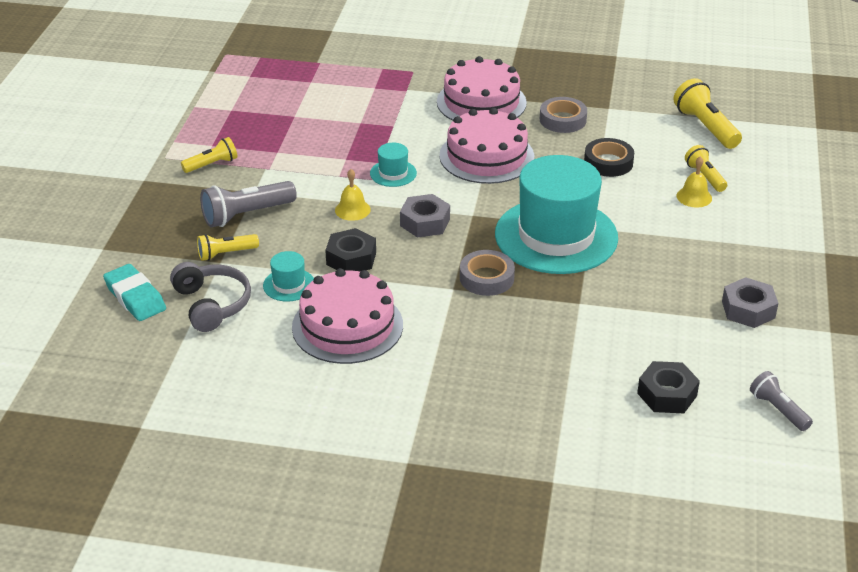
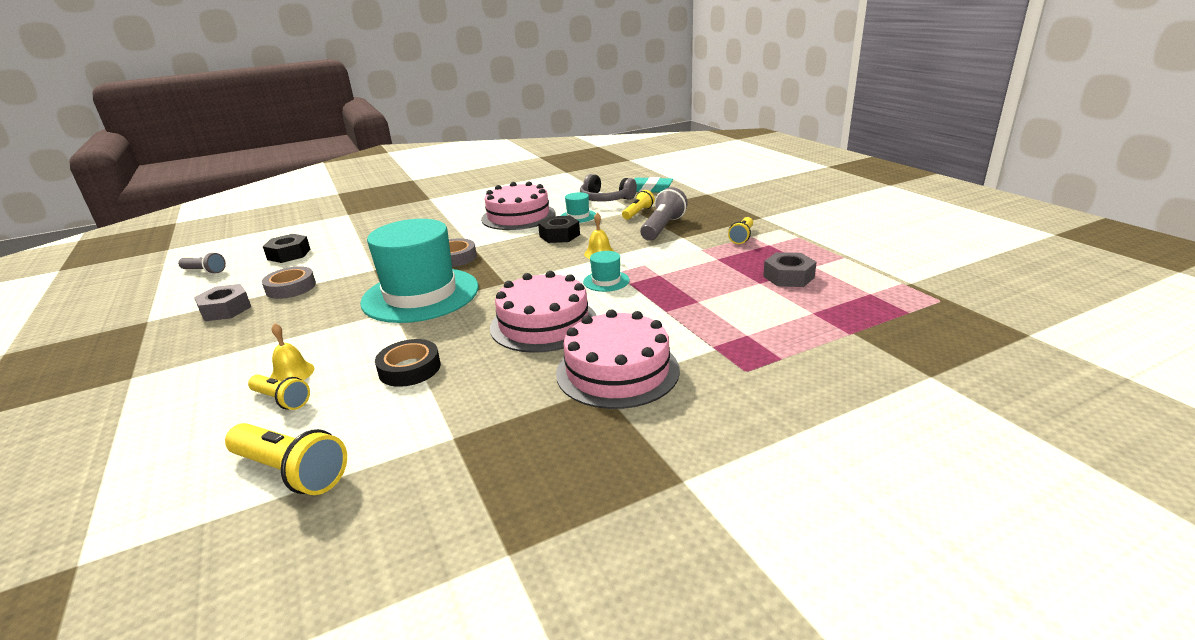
camera: 145 degrees right, 10 degrees down
grey nut [400,194,450,238] -> grey nut moved to [763,252,817,287]
grey tape [540,97,587,133] -> grey tape moved to [262,266,316,299]

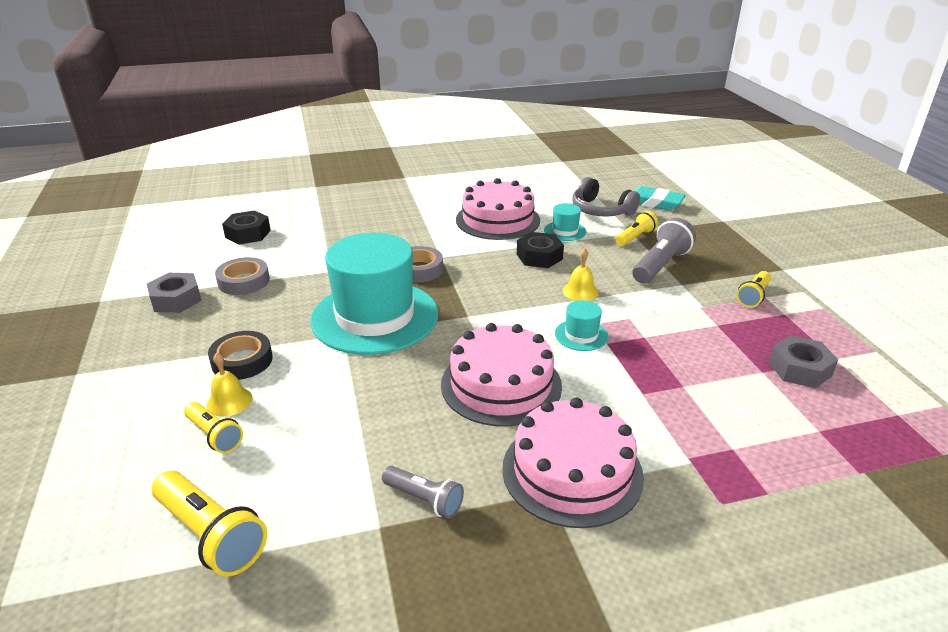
camera: 10 degrees right, 5 degrees up
grey flashlight [178,252,226,274] -> grey flashlight moved to [382,466,464,519]
black tape [375,339,441,387] -> black tape moved to [208,331,273,380]

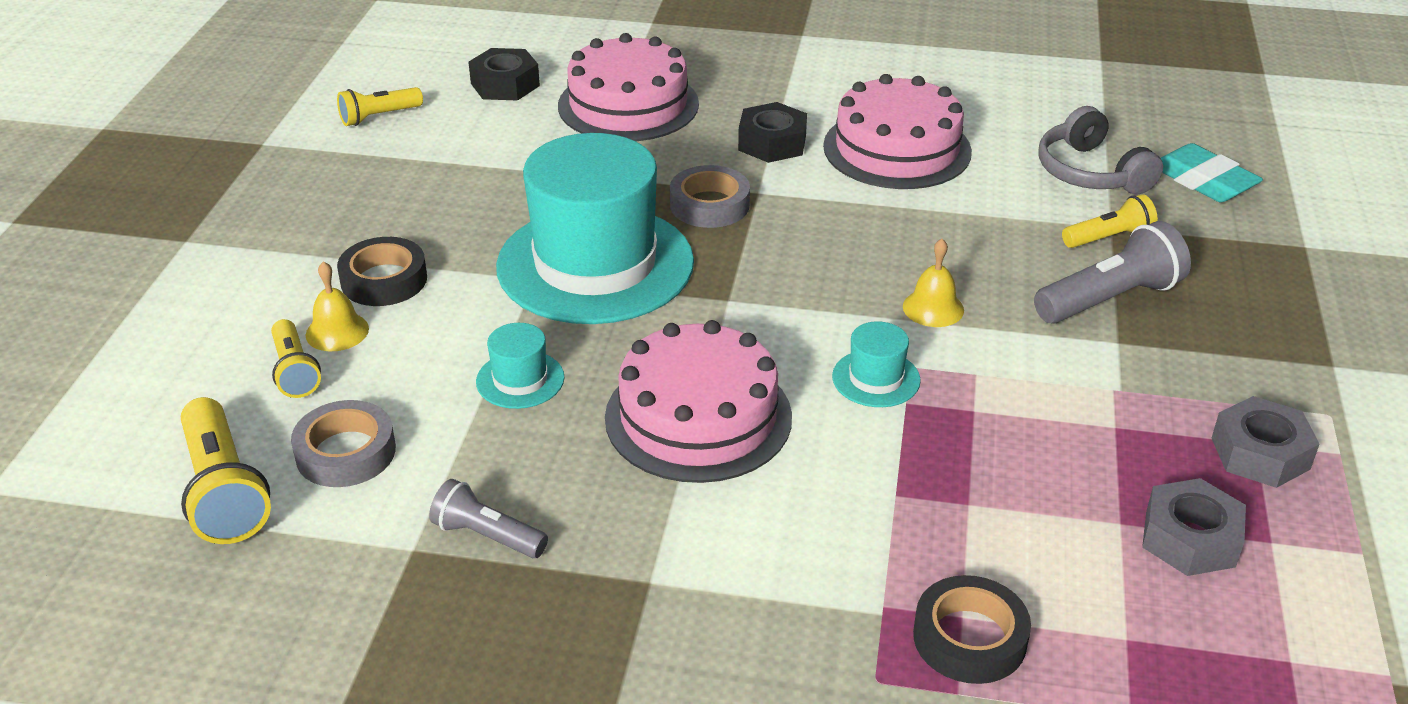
camera: 25 degrees right, 5 degrees up
grey nut [147,273,202,313] -> grey nut moved to [1212,396,1320,488]
grey tape [215,257,270,295] -> grey tape moved to [291,400,396,487]
grey flashlight [382,466,464,519] -> grey flashlight turned 150 degrees clockwise [429,479,548,558]
pink cake [502,398,644,528] -> pink cake moved to [558,33,699,141]
black nut [517,232,564,268] -> black nut moved to [738,102,807,163]
turquoise hat [544,203,586,241] -> turquoise hat moved to [476,323,564,409]
yellow flashlight [737,271,771,308] -> yellow flashlight moved to [337,87,423,126]
none -> black tape [913,575,1031,684]

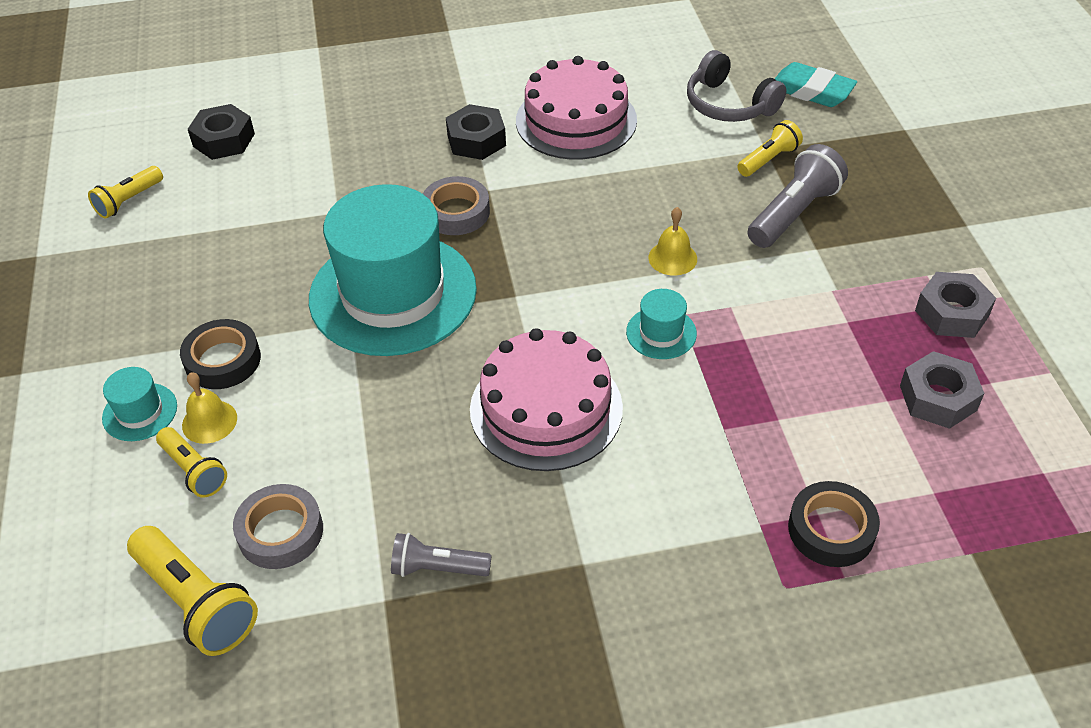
camera: 20 degrees left, 10 degrees up
turquoise hat [476,323,564,409] -> turquoise hat moved to [102,367,177,441]
pink cake [558,33,699,141] -> none

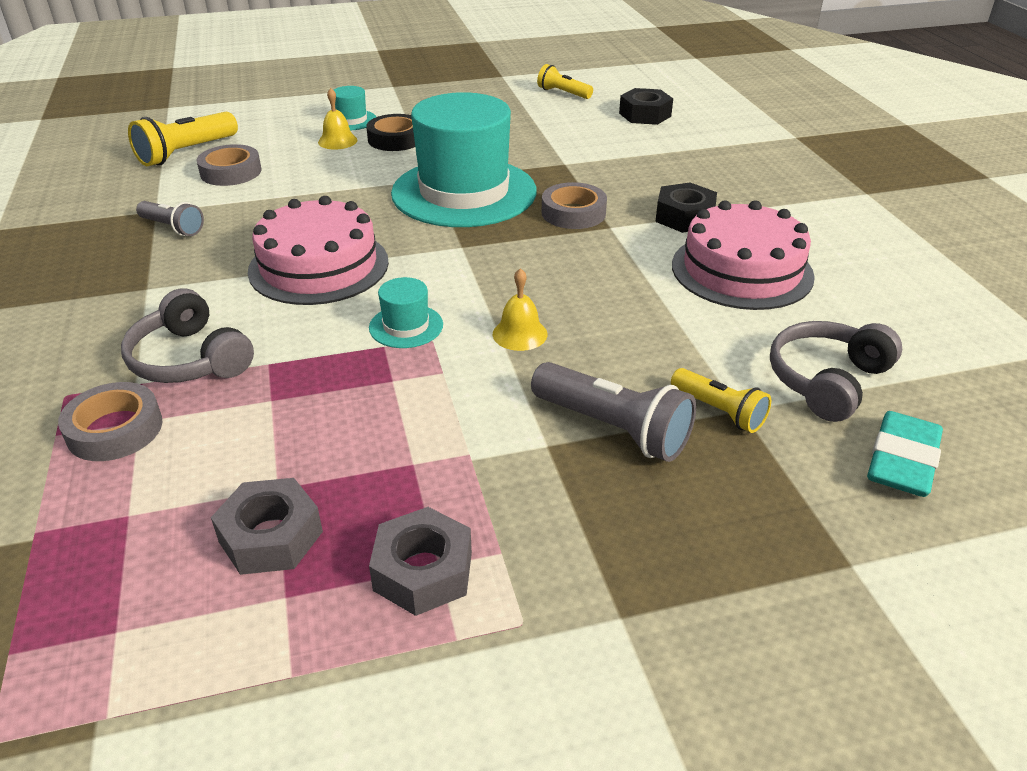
camera: 85 degrees right, 10 degrees down
yellow flashlight [156,427,227,498] -> none
grey flashlight [391,533,492,577] -> grey flashlight turned 120 degrees clockwise [136,201,204,236]
black tape [788,481,880,567] -> grey tape [58,382,162,461]
none -> grey headphones [121,289,254,383]

